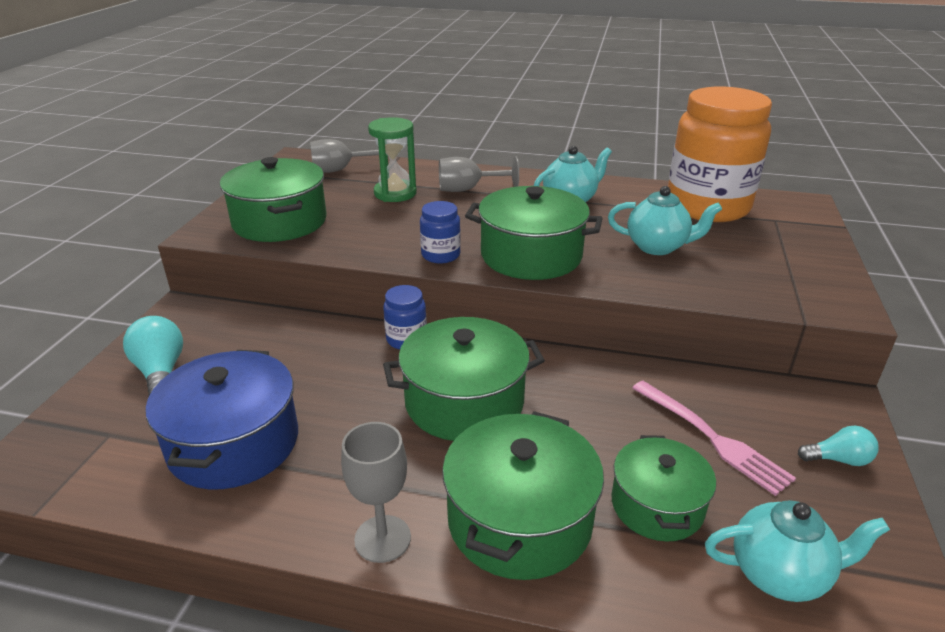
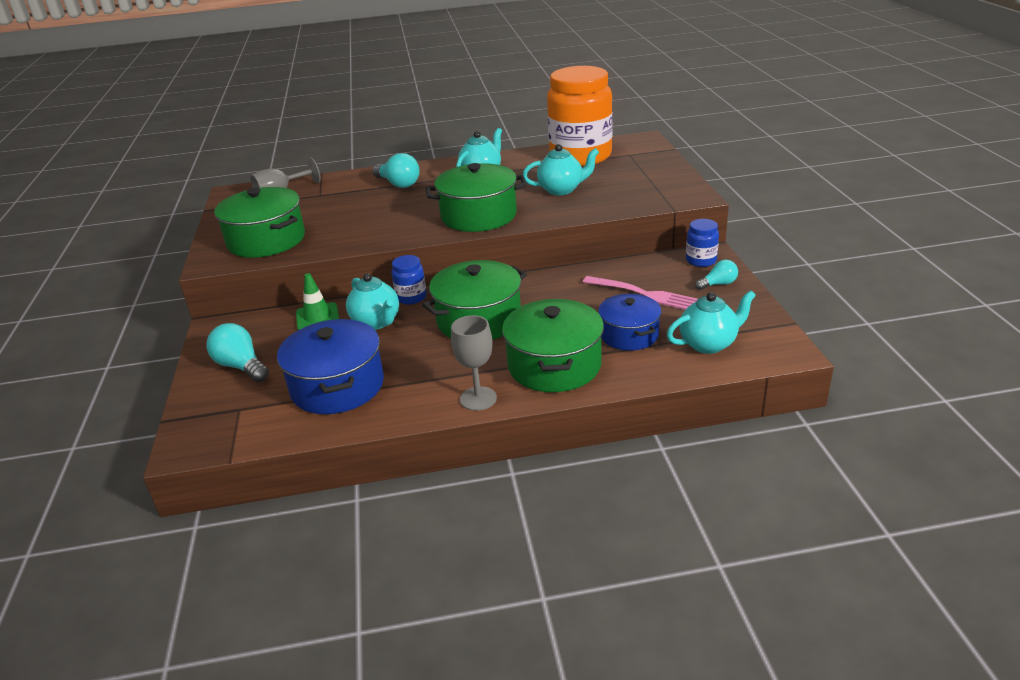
camera: 20 degrees left, 0 degrees up
green hourglass [368,117,417,202] -> none
blue jar [420,201,461,264] -> blue jar moved to [686,219,719,267]
grey goblet [439,156,519,192] -> turquoise light bulb [372,153,420,188]
green pot [612,435,716,542] -> blue pot [598,294,661,351]
none -> green traffic cone [296,273,339,330]
none -> turquoise teapot [346,273,399,330]

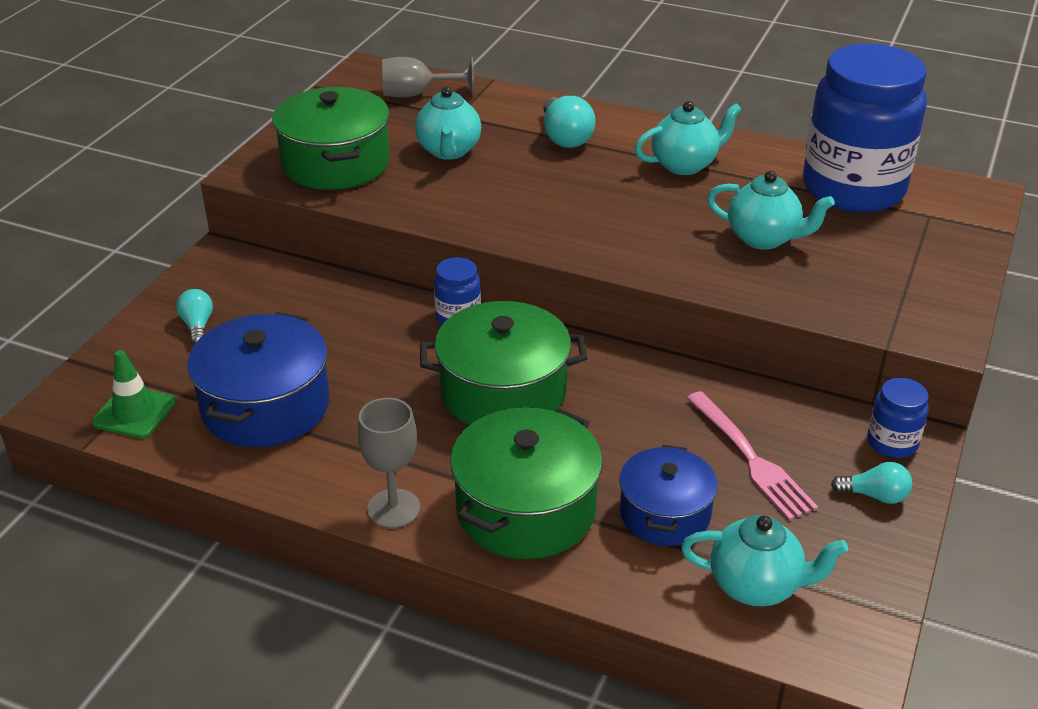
camera: 30 degrees right, 5 degrees up
turquoise light bulb [206,323,269,382] -> turquoise light bulb [176,289,213,345], size x0.62
green traffic cone [296,273,339,330] -> green traffic cone moved to [92,350,176,439]
turquoise teapot [346,273,399,330] -> turquoise teapot moved to [415,87,481,160]
green pot [426,163,527,232] -> none
orange jar [547,66,613,166] -> blue jar [803,44,927,213]

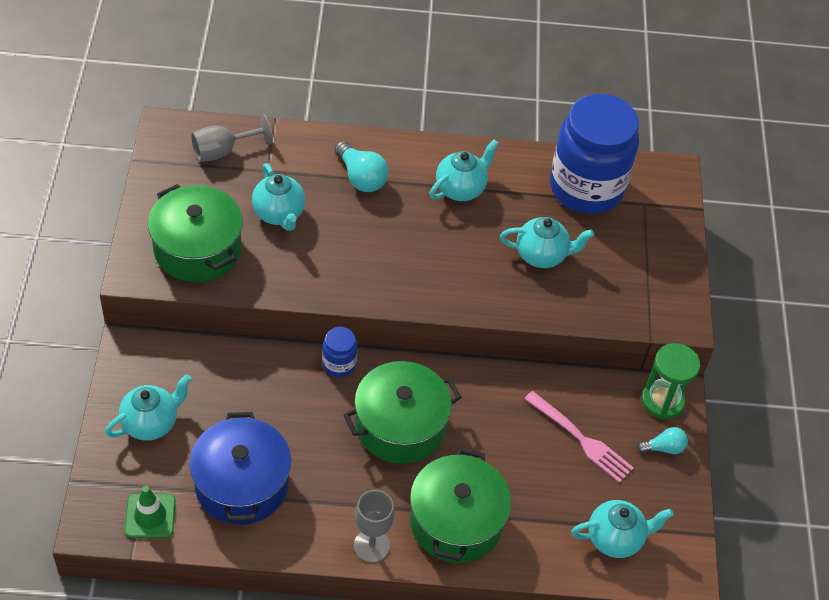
camera: 25 degrees left, 15 degrees up
turquoise light bulb [176,289,213,345] -> turquoise teapot [105,374,191,441]
blue pot [619,445,718,546] -> none
blue jar [867,378,929,458] -> green hourglass [641,343,700,420]

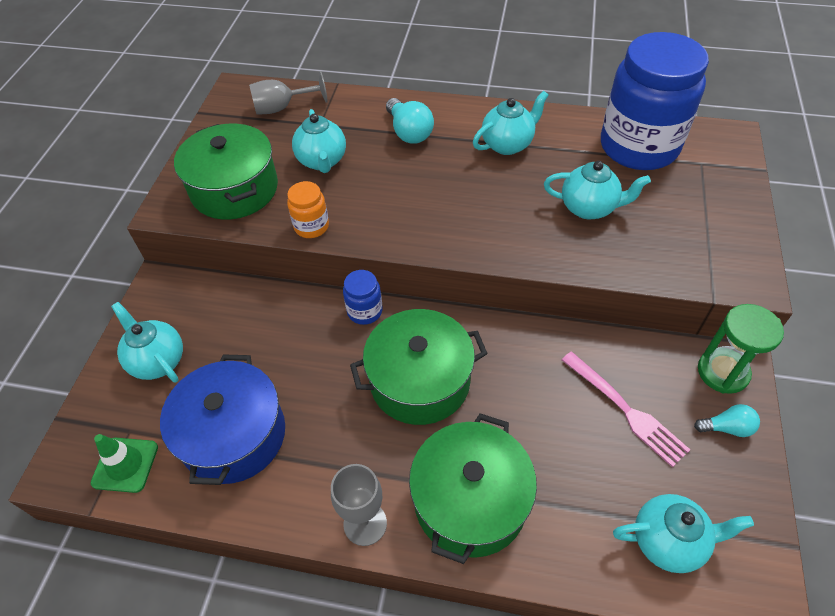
camera: 15 degrees right, 0 degrees up
turquoise teapot [105,374,191,441] -> turquoise teapot turned 105 degrees counterclockwise [111,302,183,383]
none -> orange jar [287,181,329,238]

